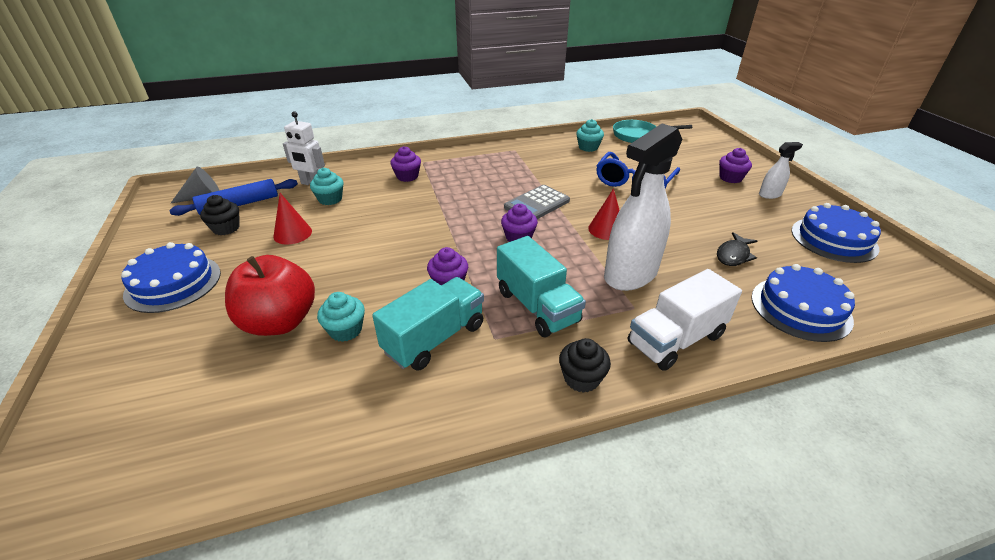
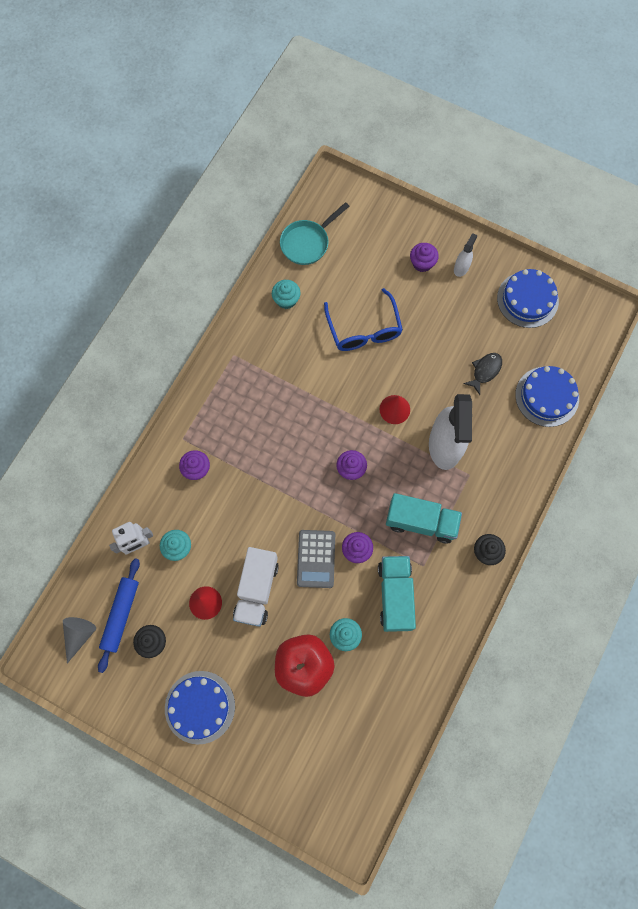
camera: 45 degrees left, 35 degrees up
grey calculator [504,185,570,219] -> grey calculator moved to [297,530,335,588]
white truck [628,269,742,371] -> white truck moved to [233,547,279,627]
black fish [717,232,757,266] -> black fish turned 135 degrees counterclockwise [464,353,502,395]

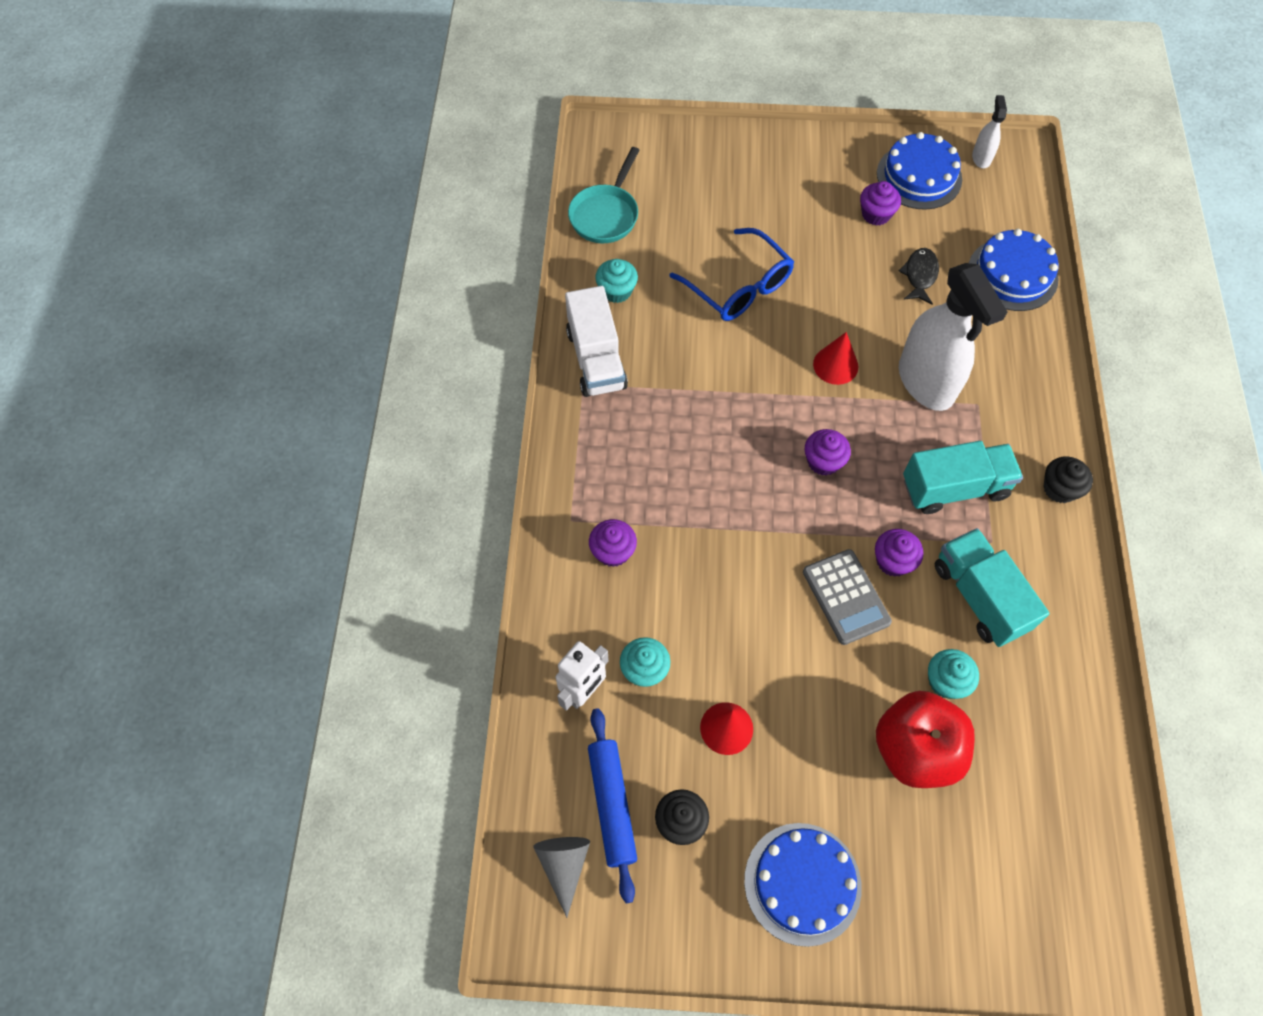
camera: 25 degrees left, 10 degrees down
white truck [233,547,279,627] -> white truck moved to [565,286,628,397]
purple cupcake [410,243,439,272] -> purple cupcake moved to [860,181,901,226]
white spray bottle [454,233,477,277] -> white spray bottle moved to [972,95,1007,168]

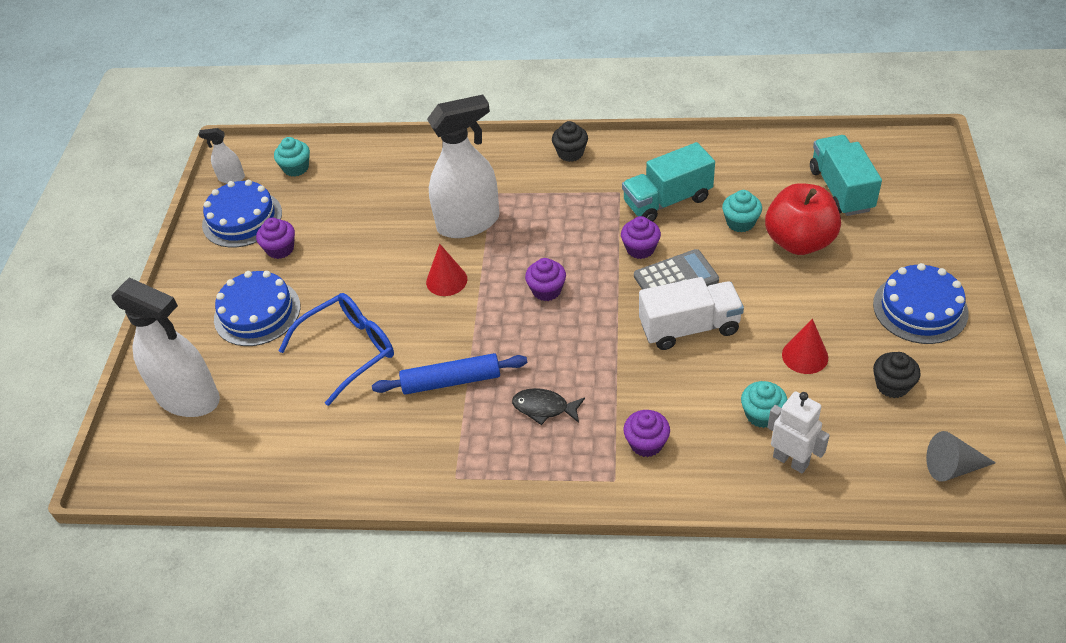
camera: 85 degrees left, 15 degrees down
white truck [565,286,628,397] -> white truck moved to [639,277,744,350]
turquoise pan [568,147,639,243] -> none
blue rolling pin [588,708,637,903] -> blue rolling pin moved to [372,353,528,395]
turquoise cupcake [595,259,638,303] -> turquoise cupcake moved to [274,137,310,176]
black fish [899,248,939,304] -> black fish moved to [512,388,585,425]
turquoise truck [903,441,1023,514] -> turquoise truck moved to [810,135,882,216]
blue cake [969,229,1059,311] -> blue cake moved to [214,271,300,346]
none -> white spray bottle [111,277,220,417]

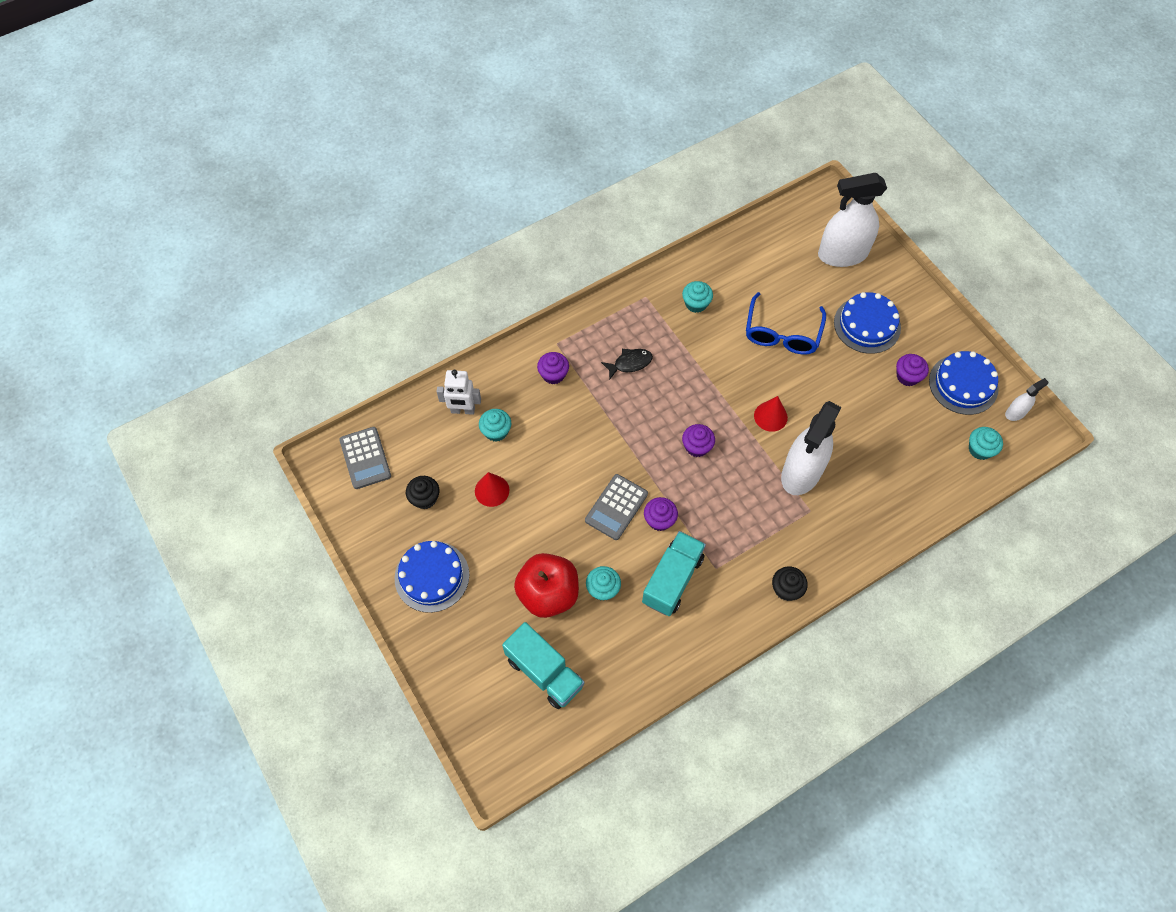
camera: 140 degrees right, 15 degrees up
blue rolling pin [372,353,528,395] -> none
white truck [639,277,744,350] -> none
grey cone [926,431,996,482] -> grey calculator [339,427,391,489]
none -> turquoise cupcake [682,281,713,313]

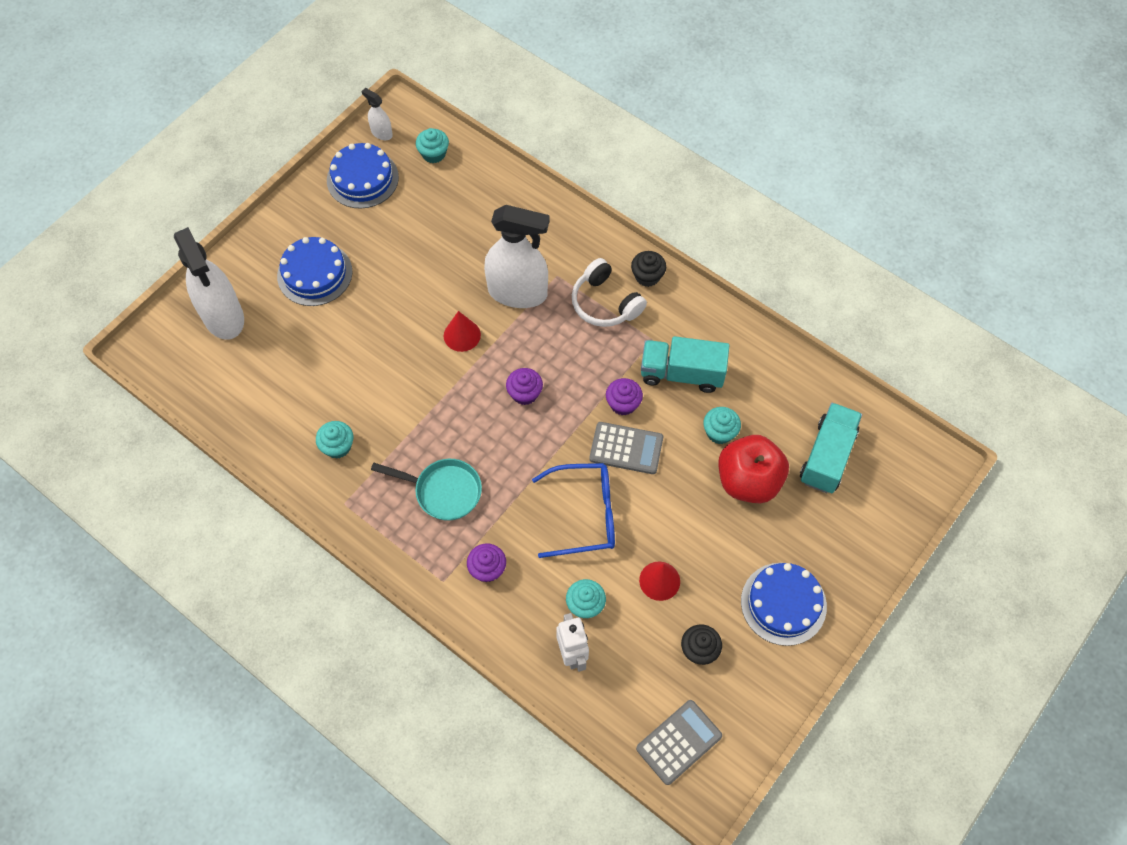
camera: 110 degrees left, 0 degrees up
black fish [601,349,653,379] -> turquoise pan [371,459,482,521]
blue glasses [746,292,826,355] -> blue glasses moved to [532,463,615,558]
purple cupcake [896,354,929,386] -> none
none -> white headphones [572,258,647,327]

